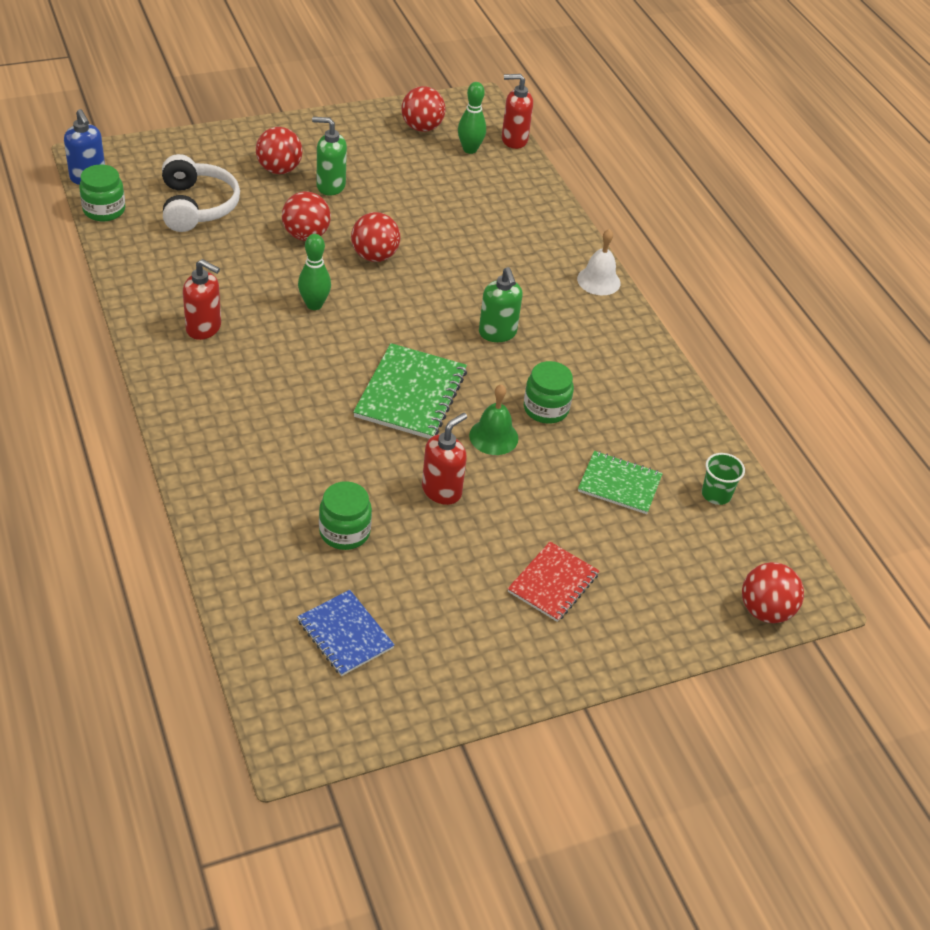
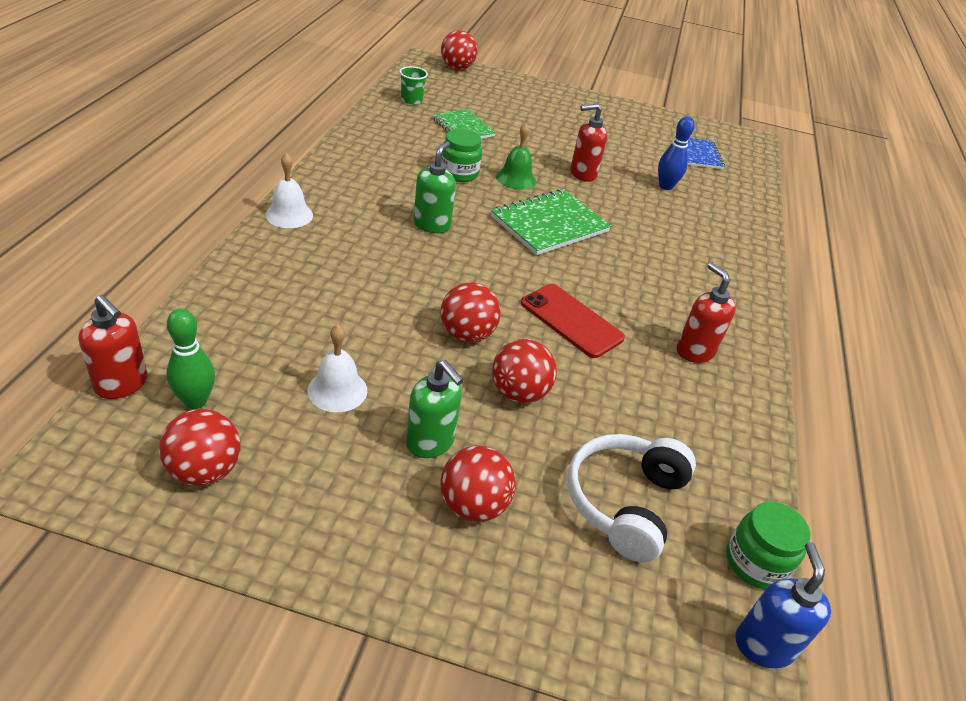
camera: 145 degrees left, 5 degrees down
green bowling pin [298,234,331,310] -> red phone [521,284,625,358]
green jar [319,481,372,550] -> blue bowling pin [658,116,695,190]
red notebook [508,542,599,622] -> none
none -> white bell [307,324,367,412]

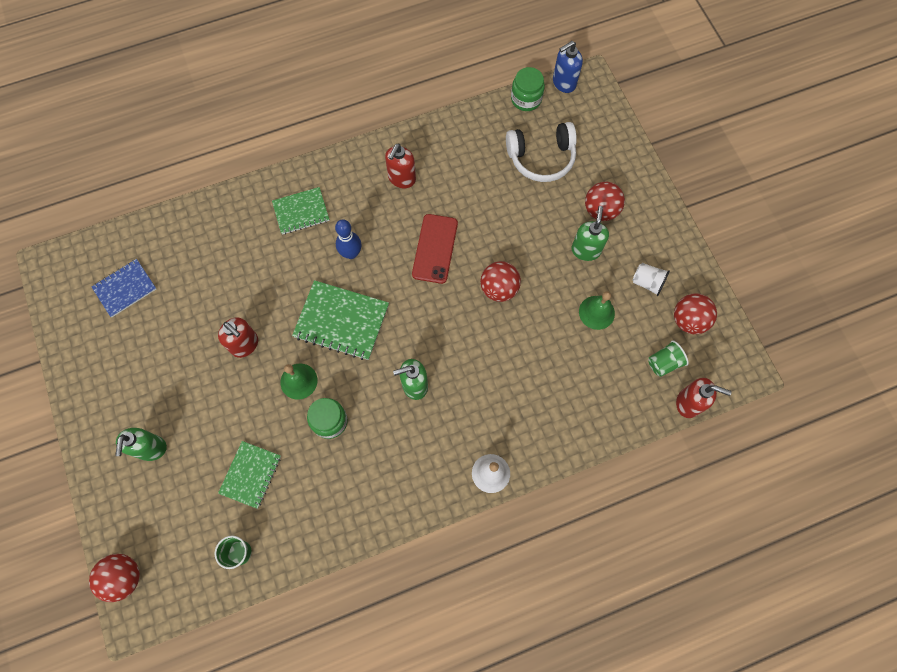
camera: 120 degrees left, 30 degrees up
red soap dispenser [78,295,148,399] -> red soap dispenser turned 105 degrees clockwise [676,378,732,418]
green bowling pin [167,309,215,409] -> green cup [648,340,689,377]
white bell [307,324,367,412] -> green bell [579,292,615,330]
red ball [492,339,557,403] -> none
blue bowling pin [658,116,695,190] -> blue bowling pin moved to [335,220,361,259]
none -> green soap dispenser [115,428,167,461]
none -> green notebook [272,187,330,235]
none -> white cup [633,263,670,296]

